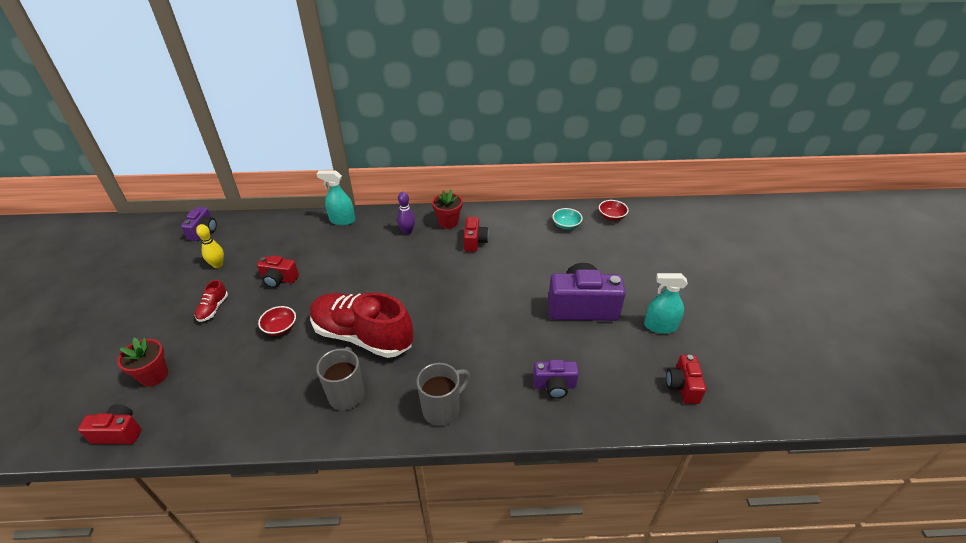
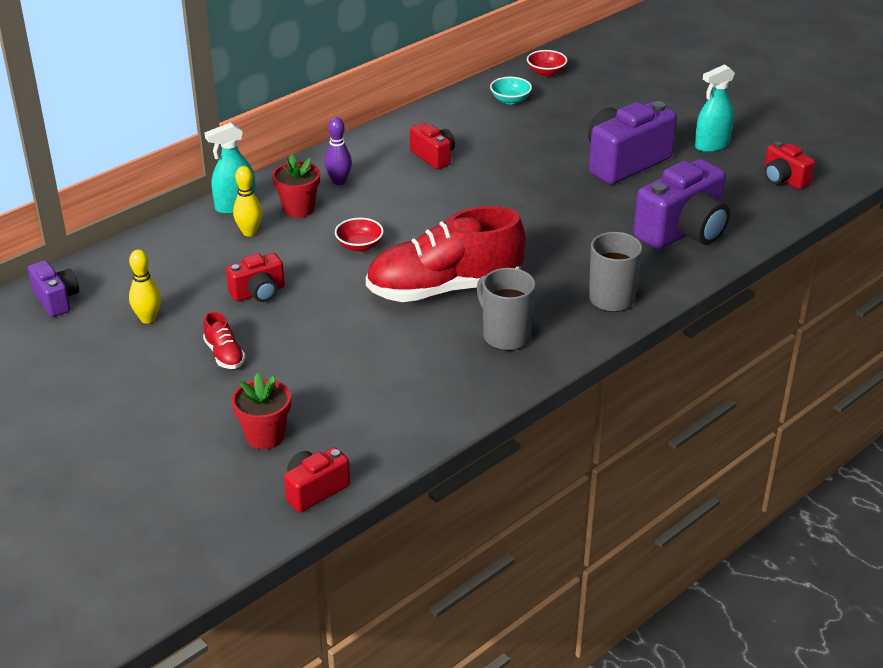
camera: 40 degrees left, 5 degrees down
red bowl [258,306,296,336] -> red bowl moved to [335,218,384,252]
red flower pot [432,189,463,229] -> red flower pot moved to [272,155,320,218]
purple camera [533,360,579,399] -> purple camera [633,159,730,250], size x1.86
none -> yellow bowling pin [233,166,262,236]

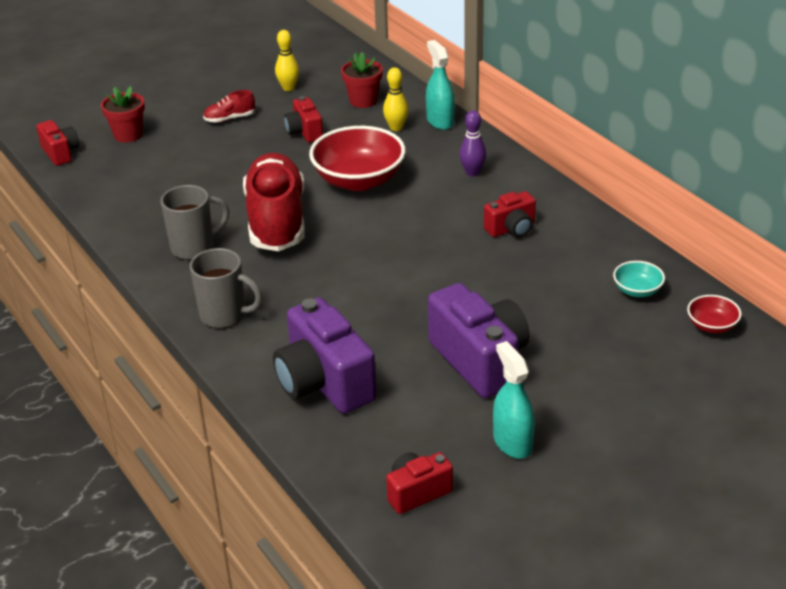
camera: 100 degrees right, 0 degrees up
purple camera [28,260,79,317] -> none
red flower pot [272,155,320,218] -> red flower pot moved to [341,52,383,108]
red bowl [335,218,384,252] -> red bowl [309,126,406,191], size x2.12

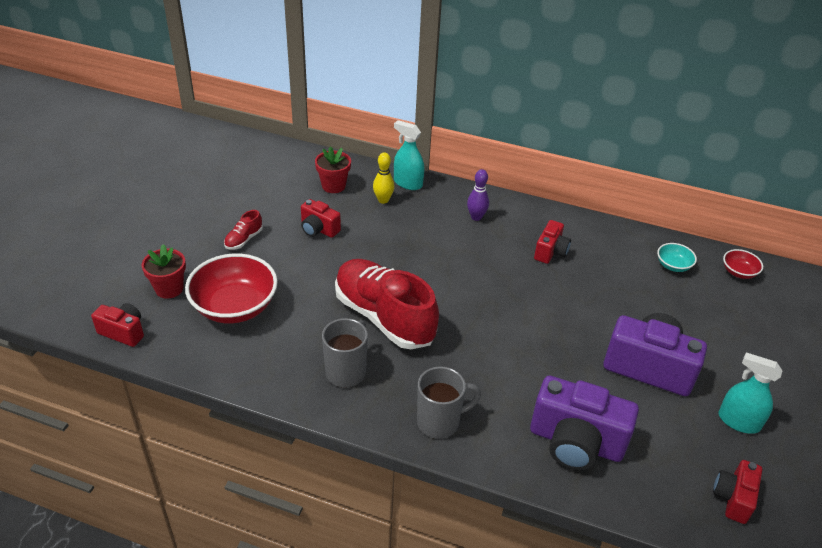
camera: 40 degrees left, 5 degrees up
yellow bowling pin [275,30,299,91] -> none
red bowl [309,126,406,191] -> red bowl moved to [185,253,278,323]

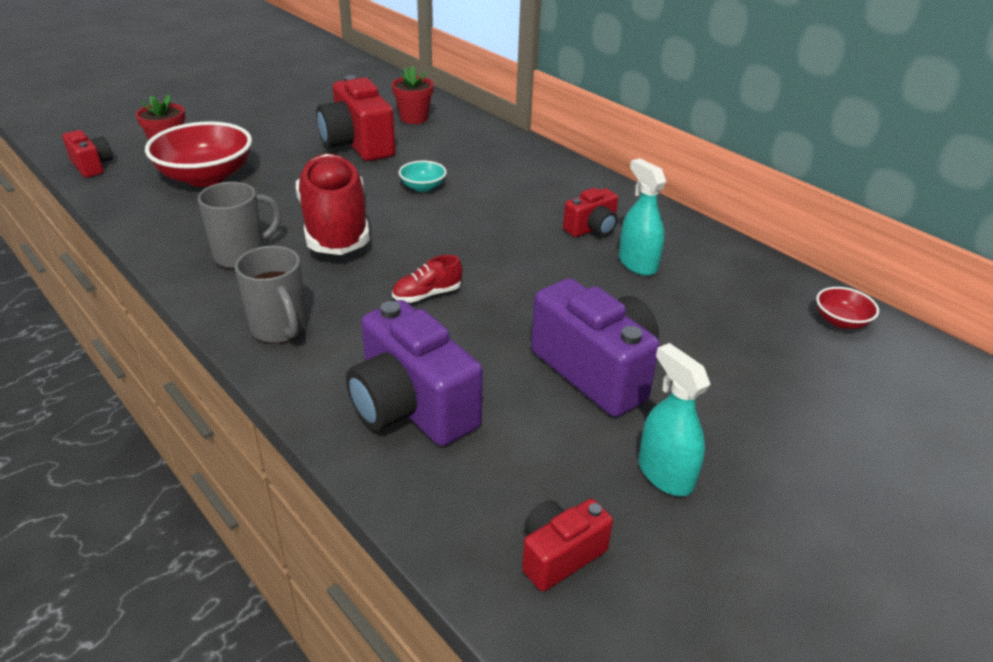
camera: 30 degrees right, 5 degrees down
red shoe [224,210,263,250] -> red shoe moved to [392,255,462,303]
red camera [301,199,341,238] -> red camera [316,75,395,161], size x1.86
yellow bowling pin [373,152,395,204] -> none
turquoise spray bottle [394,120,424,190] -> turquoise spray bottle moved to [619,158,666,276]
grey mug [417,366,481,439] -> grey mug turned 45 degrees clockwise [235,246,307,344]
purple bowling pin [467,169,489,221] -> none
turquoise bowl [657,243,697,272] -> turquoise bowl moved to [399,161,447,192]

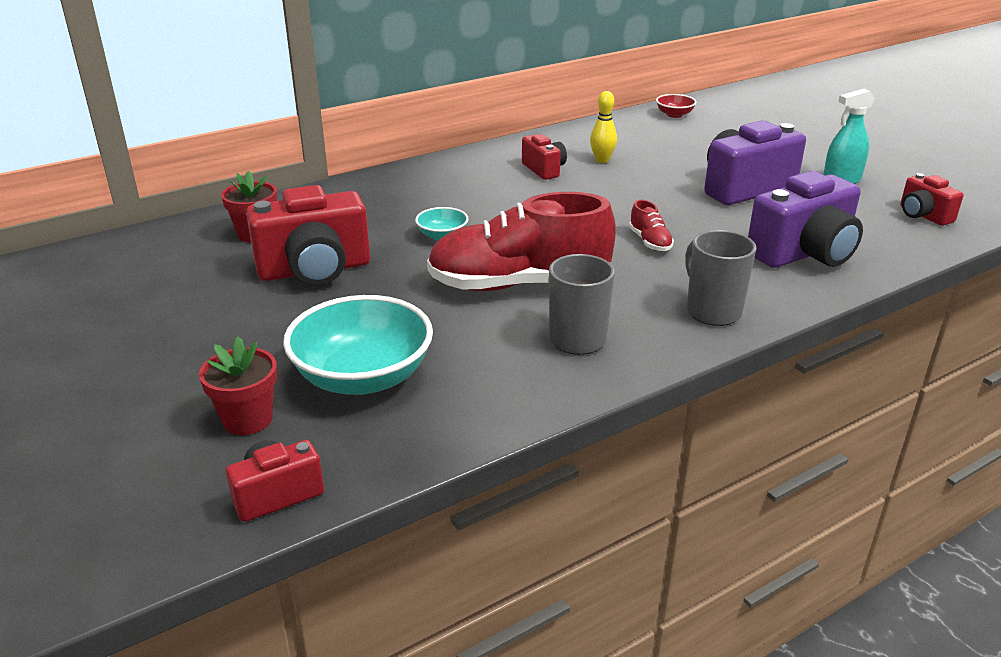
camera: 80 degrees left, 5 degrees down
red bowl [145,121,252,187] -> turquoise bowl [283,295,433,395]
grey mug [235,246,307,344] -> grey mug turned 90 degrees counterclockwise [685,230,757,326]
turquoise spray bottle [619,158,666,276] -> yellow bowling pin [590,91,617,163]

